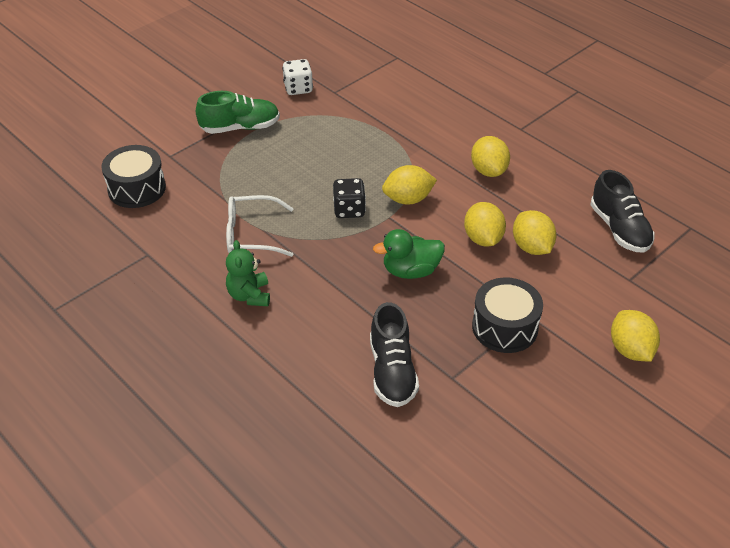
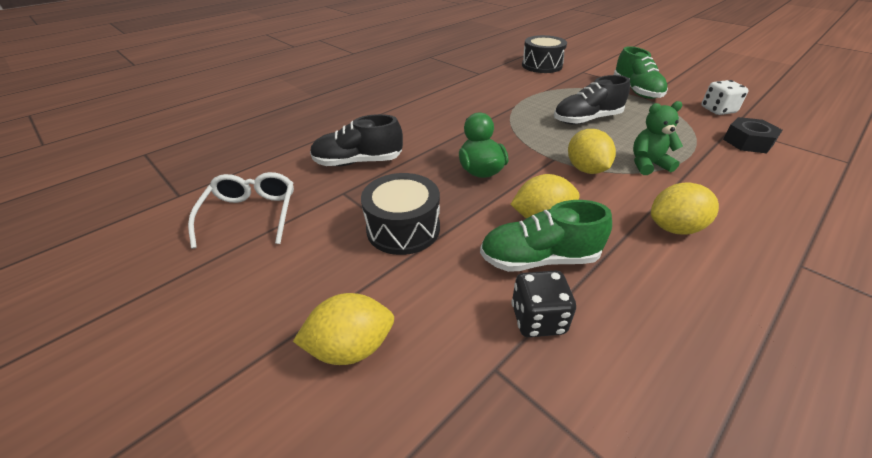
camera: 90 degrees right, 5 degrees down
white glasses [226,195,294,257] -> white glasses moved to [188,172,294,249]
green teddy bear [226,240,270,306] -> green teddy bear moved to [633,101,683,175]
black dice [333,178,366,218] -> black dice moved to [511,270,576,337]
yellow lemon [513,210,557,255] -> green shoe [480,200,612,272]
black shoe [590,170,655,253] -> black shoe moved to [554,75,630,124]
none -> black nut [723,117,782,153]

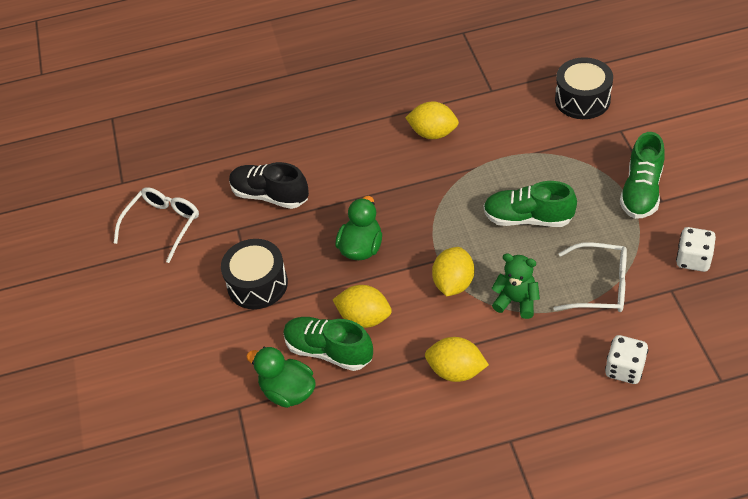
camera: 35 degrees right, 10 degrees up
yellow lemon [293,293,394,365] -> yellow lemon moved to [405,102,459,139]
black dice [511,270,576,337] -> green duck [246,347,316,408]
black shoe [554,75,630,124] -> green shoe [483,181,577,227]
black nut [723,117,782,153] -> none
none -> white glasses [553,242,627,312]
none -> white dice [605,335,648,384]

